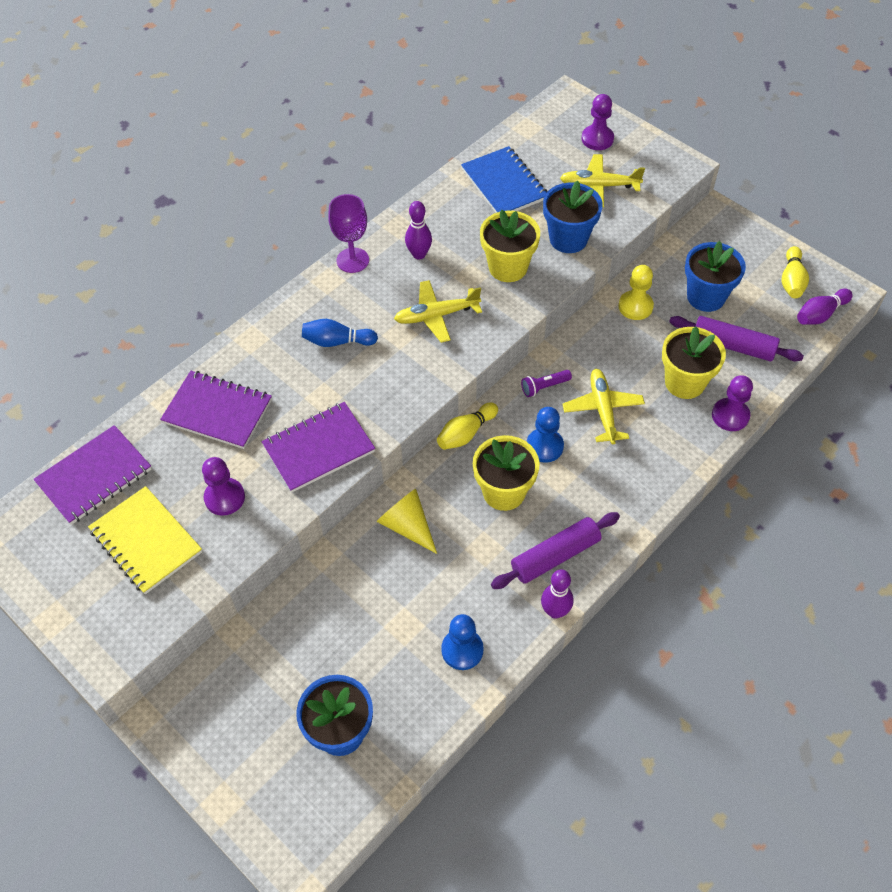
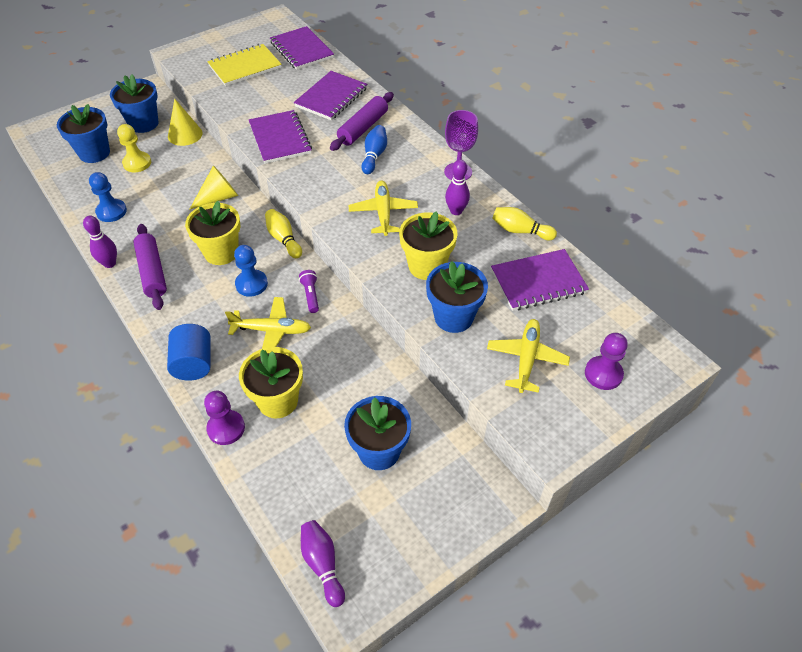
camera: 100 degrees right, 5 degrees down
purple pawn [202,457,245,516] -> none
blue notebook [461,146,547,213] -> purple notebook [491,249,589,311]
yellow pawn [618,265,654,320] -> yellow pawn moved to [117,124,151,172]
purple rolling pin [669,316,804,361] -> purple rolling pin moved to [330,92,394,151]
yellow bowling pin [781,246,809,298] -> yellow bowling pin moved to [492,207,557,240]
none -> blue flower pot [110,74,159,133]
none -> blue cylinder [167,324,210,380]
none -> yellow cone [168,98,202,146]

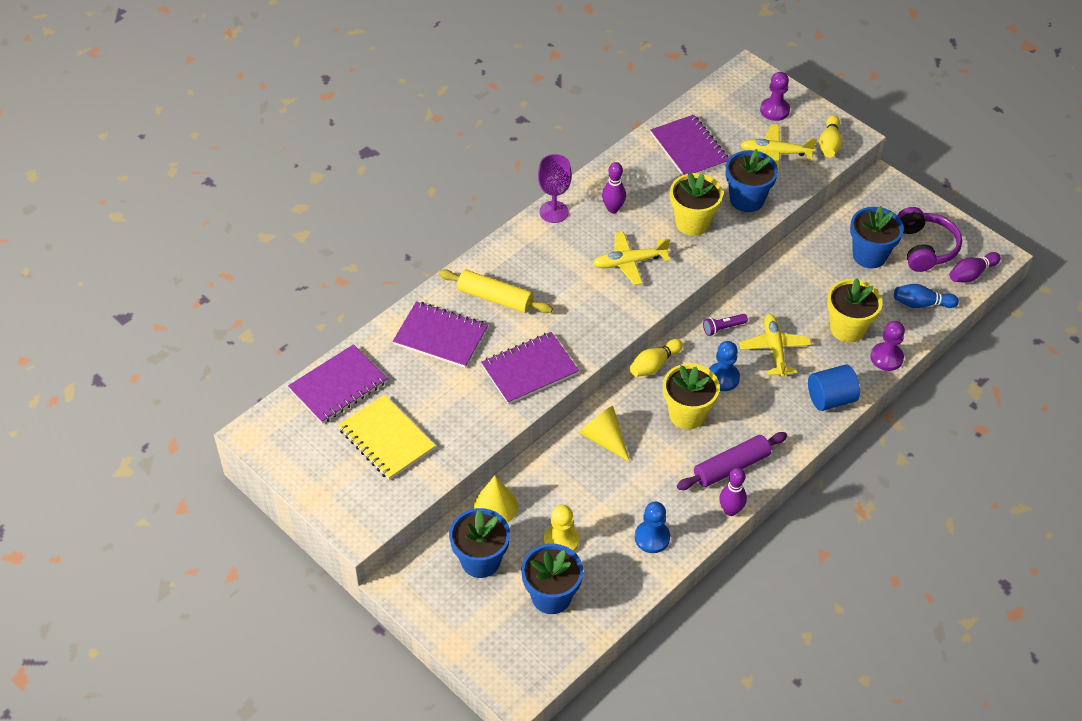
camera: 100 degrees left, 0 degrees up
purple rolling pin [330,92,394,151] -> yellow rolling pin [438,269,553,313]
blue bowling pin [361,125,387,174] -> blue bowling pin moved to [894,284,959,308]
yellow bowling pin [492,207,557,240] -> yellow bowling pin moved to [819,115,842,158]
none -> purple headphones [897,207,962,272]

